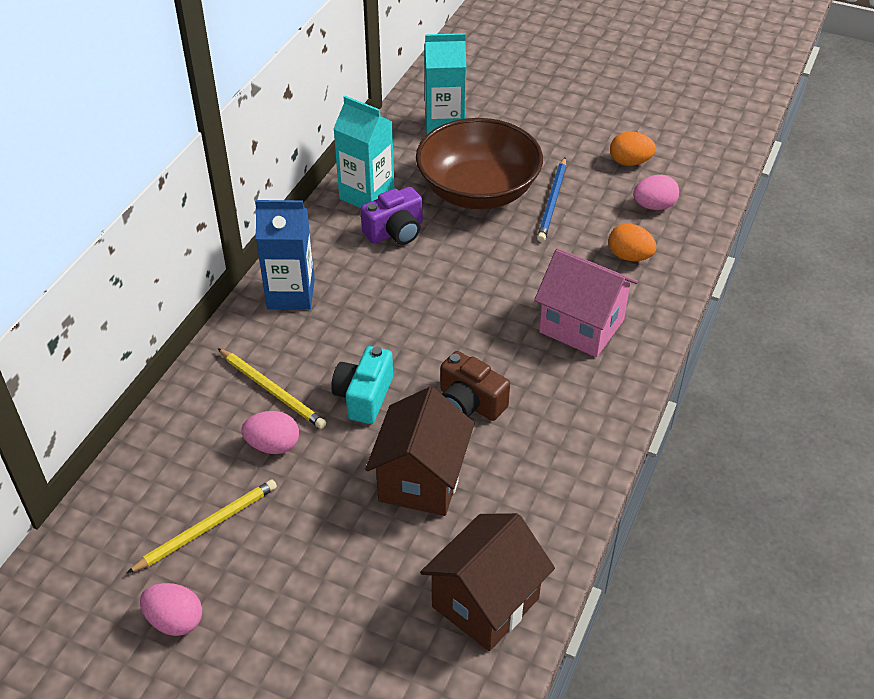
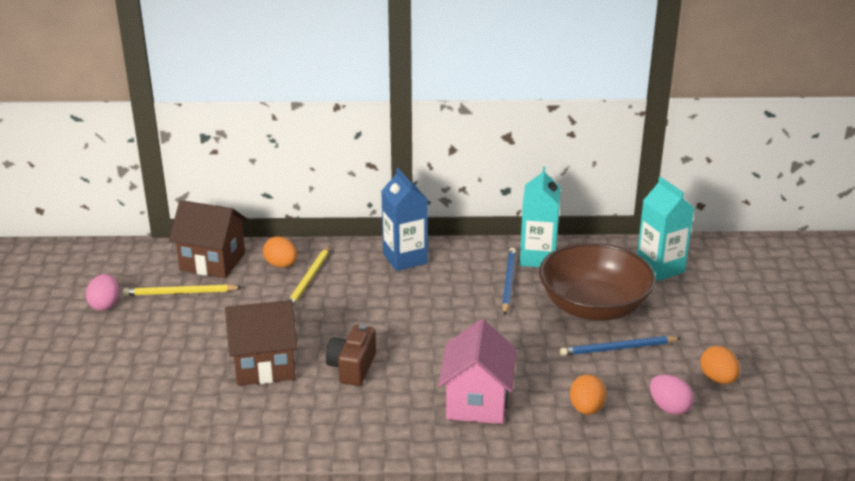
camera: 65 degrees right, 15 degrees down
yellow pencil [126,480,277,574] -> yellow pencil turned 150 degrees clockwise [123,284,242,296]
pink egg [241,411,299,454] -> none
turquoise camera [331,346,393,424] -> none
purple camera [361,187,423,245] -> blue pencil [502,248,516,315]
brown house [420,513,555,651] -> brown house moved to [169,200,248,278]
none -> orange egg [263,236,297,267]

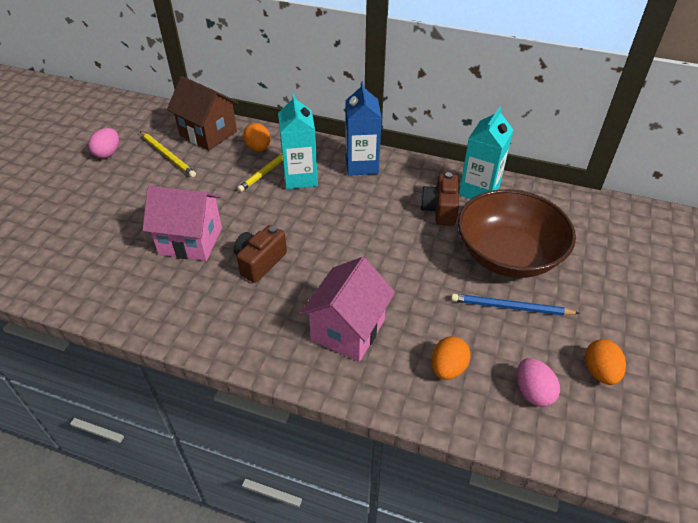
camera: 20 degrees right, 15 degrees up
yellow pencil [123,284,242,296] -> yellow pencil turned 150 degrees counterclockwise [140,132,196,177]
brown house [225,300,297,386] -> pink house [143,186,222,261]
blue pencil [502,248,516,315] -> brown camera [421,172,459,226]
turquoise carton [637,177,694,281] -> turquoise carton moved to [278,93,318,189]

